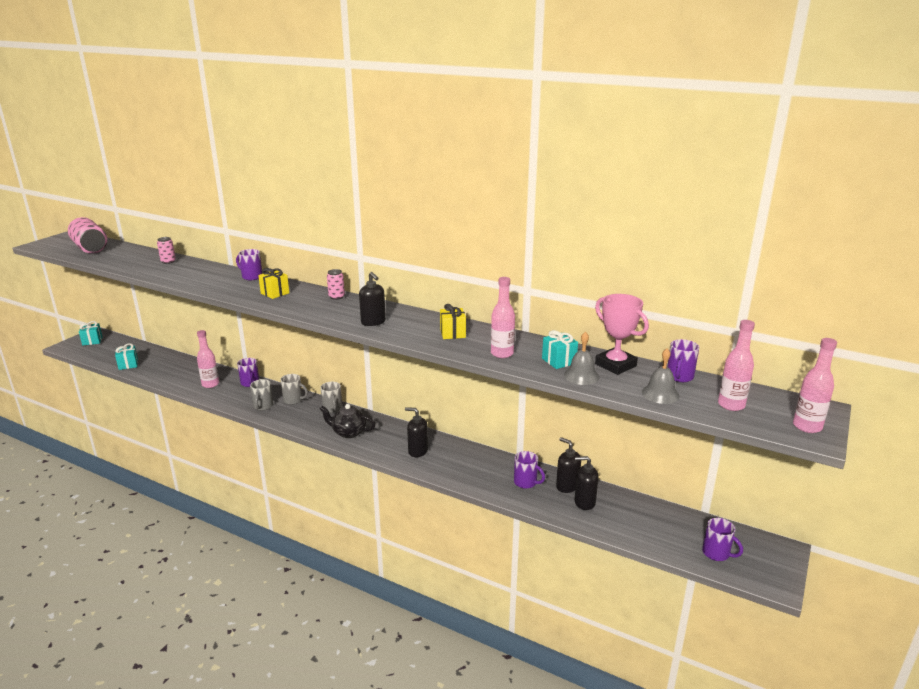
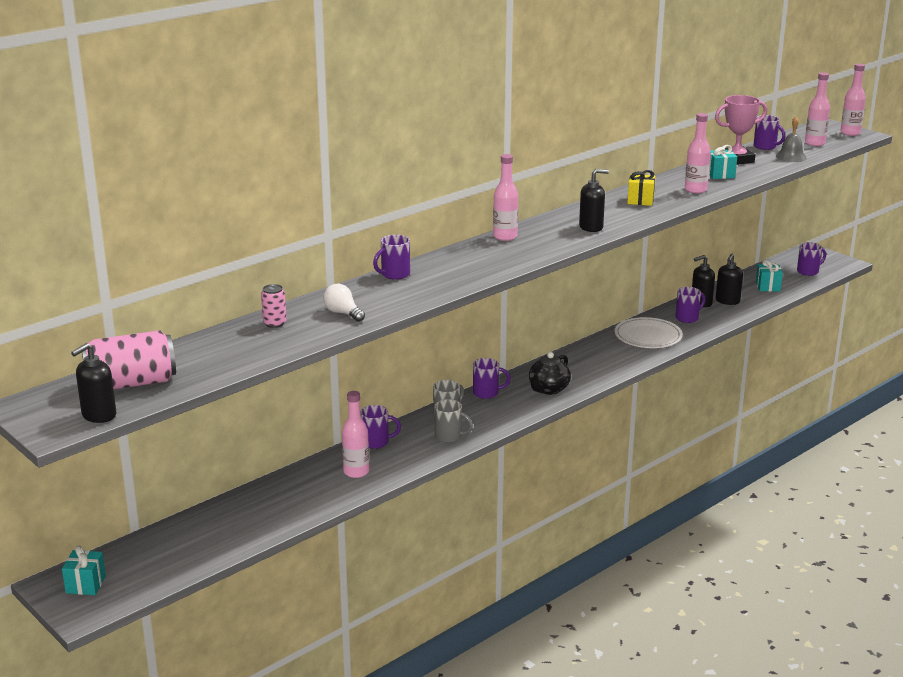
camera: 70 degrees left, 0 degrees up
turquoise gift [115,343,138,370] -> turquoise gift moved to [756,260,783,291]
yellow gift [258,268,289,299] -> none
grey mug [321,382,342,413] -> purple mug [473,358,511,399]
pink can [327,269,345,300] -> pink bottle [493,154,518,241]
black soap dispenser [405,407,428,457] -> black soap dispenser moved to [71,343,116,423]
grey bell [564,332,600,385] -> none
none -> white light bulb [323,284,365,322]
none -> white plate [615,317,683,348]

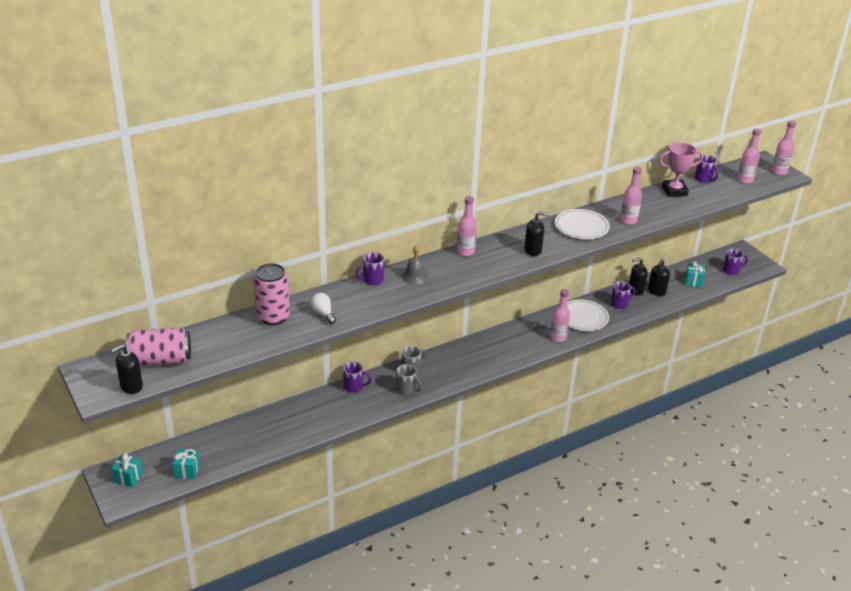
camera: 10 degrees right, 10 degrees up
pink can [261,284,287,328] -> pink can [254,263,290,325], size x2.03
pink bottle [342,391,369,478] -> pink bottle moved to [550,289,570,342]
purple mug [473,358,511,399] -> none
black teapot [529,352,571,395] -> none
yellow gift [627,170,655,206] -> white plate [555,209,610,239]
turquoise gift [709,145,737,179] -> turquoise gift moved to [172,449,200,479]
grey bell [776,117,807,162] -> grey bell moved to [402,245,429,285]

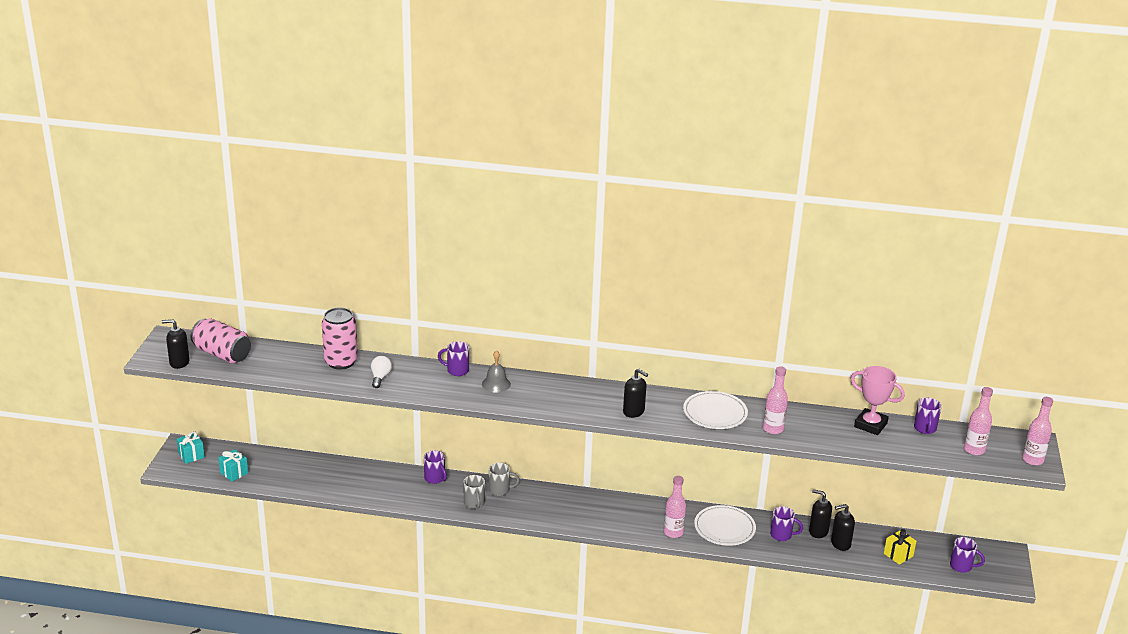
camera: 40 degrees right, 5 degrees down
pink bottle [457,196,477,256] -> none
turquoise gift [685,261,705,288] -> yellow gift [884,529,916,565]

